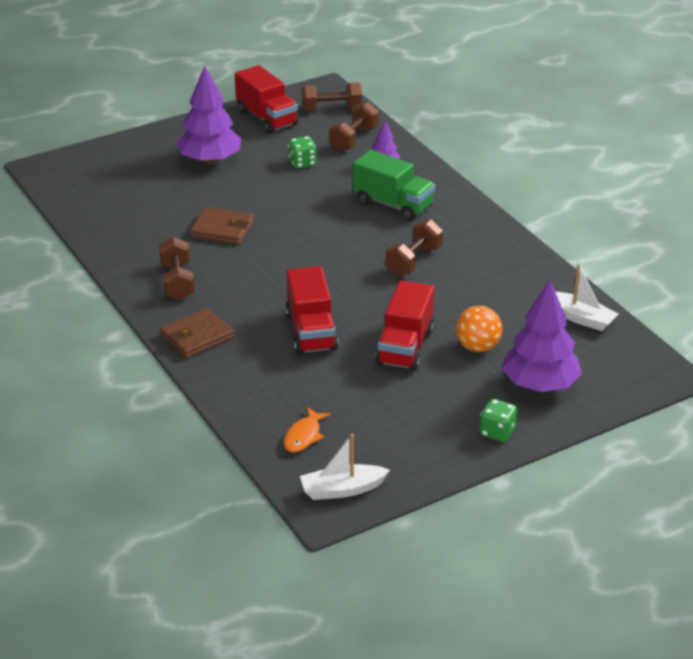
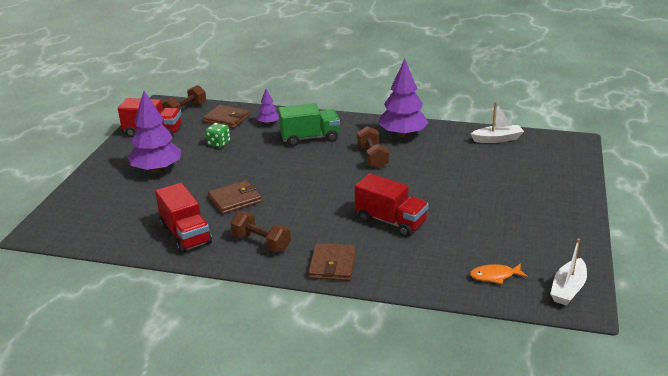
camera: 45 degrees left, 5 degrees down
orange fish [284,407,331,452] -> orange fish turned 105 degrees clockwise [470,263,528,284]
brown dumbbell [329,102,379,152] -> brown wallet [203,105,249,128]
red truck [375,280,434,371] -> red truck moved to [155,183,212,253]
orange ball [456,306,502,352] -> none
green dice [480,399,518,442] -> none
purple tree [502,280,582,392] -> purple tree moved to [378,59,428,137]

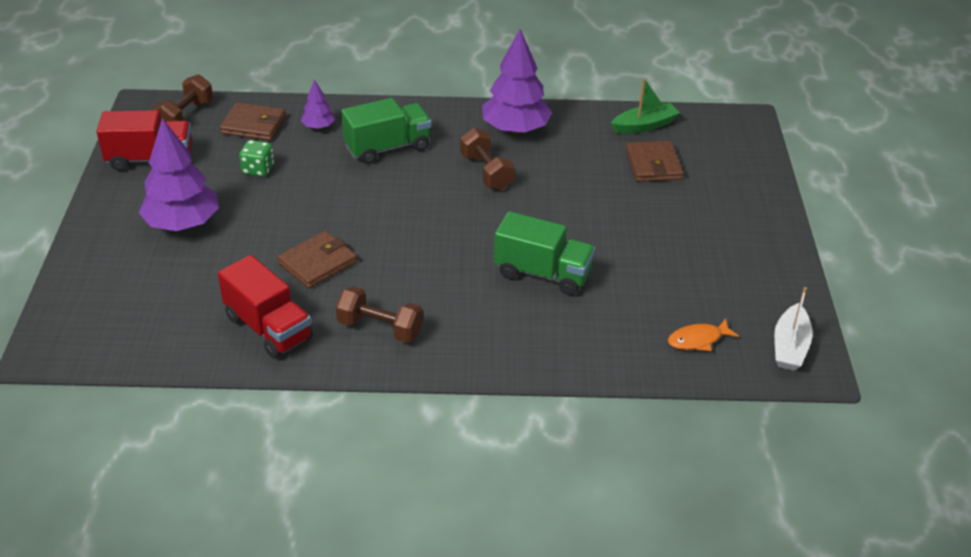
camera: 15 degrees left, 10 degrees up
brown wallet [308,243,356,281] -> brown wallet moved to [626,141,683,182]
red truck [355,174,429,237] -> green truck [494,211,595,295]
white boat [471,102,524,143] -> green boat [611,78,680,134]

